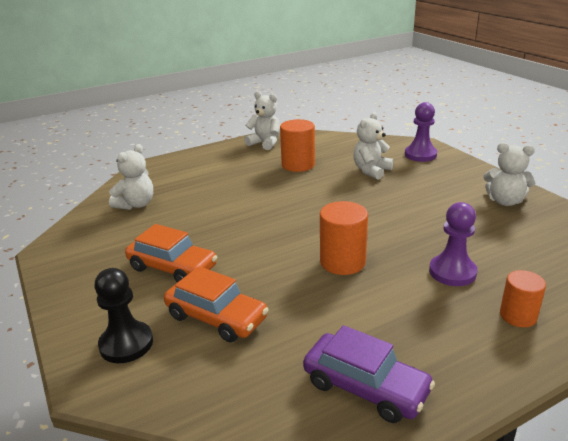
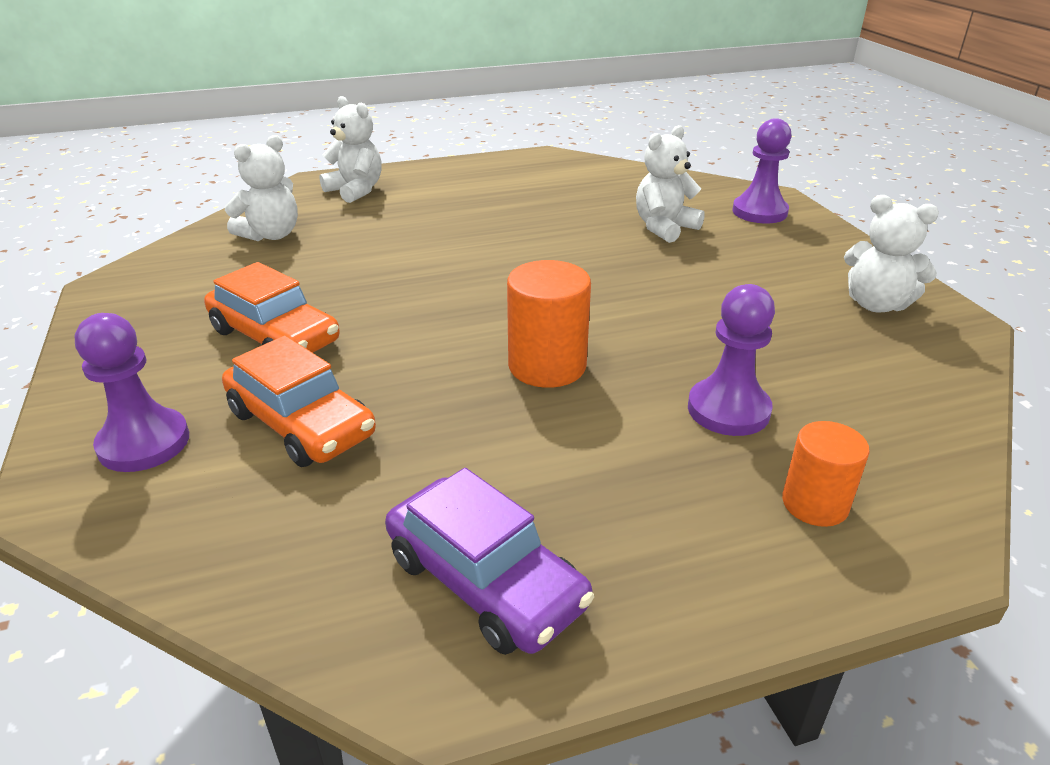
camera: 10 degrees right, 5 degrees up
black pawn [94,268,153,363] -> purple pawn [75,313,189,472]
white teddy bear [244,91,280,150] -> white teddy bear moved to [319,96,382,203]
orange cylinder [280,119,315,172] -> none

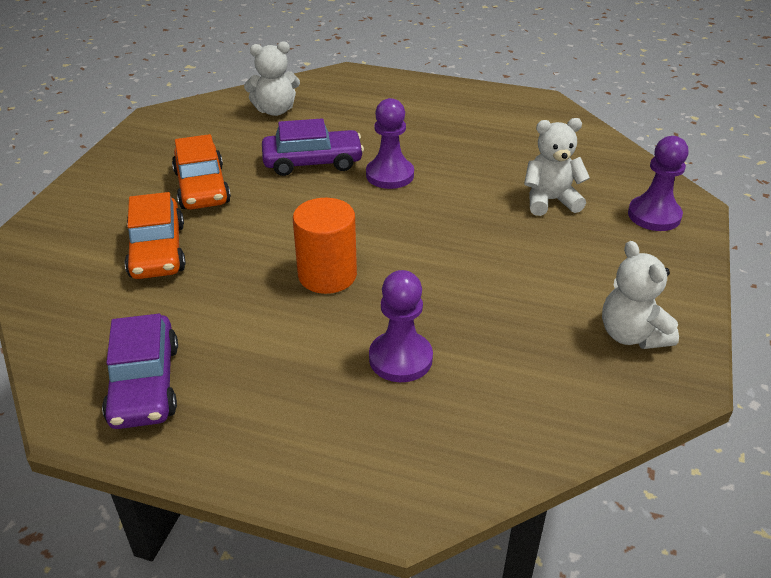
camera: 35 degrees right, 5 degrees up
purple pawn [75,313,189,472] -> purple pawn moved to [366,98,414,189]
white teddy bear [319,96,382,203] -> none
orange cylinder [782,421,870,527] -> none
none -> purple car [262,118,364,176]

